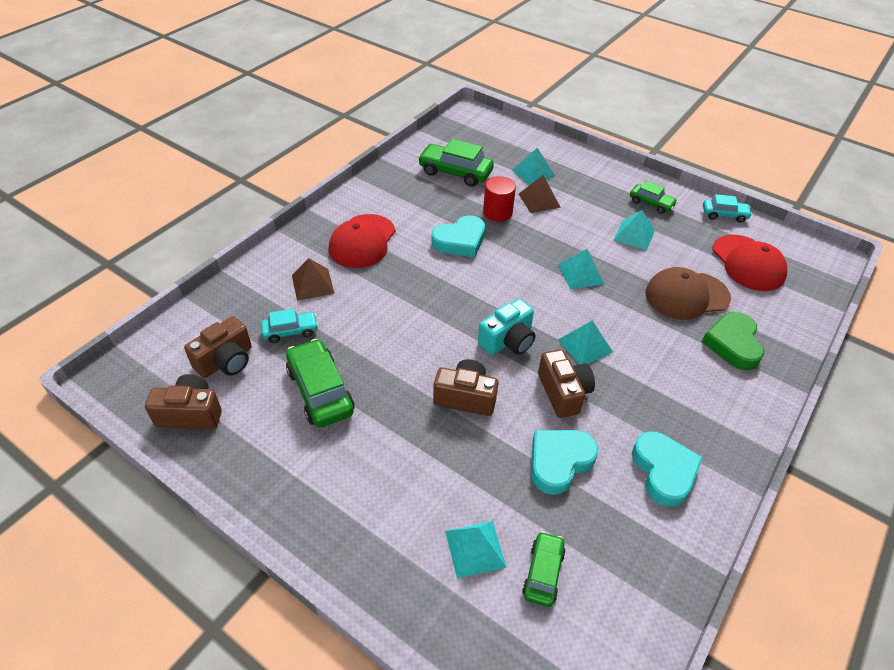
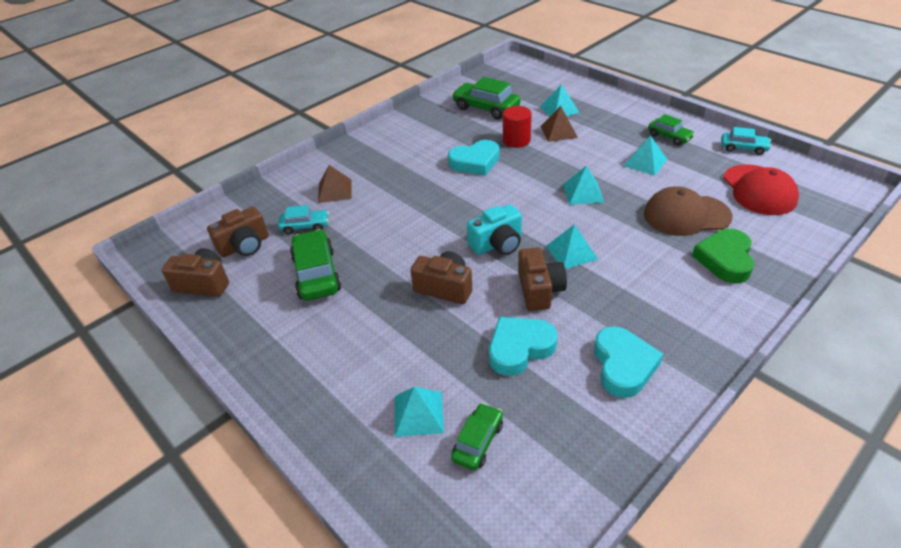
camera: 15 degrees right, 5 degrees down
red cap [329,214,396,268] -> none

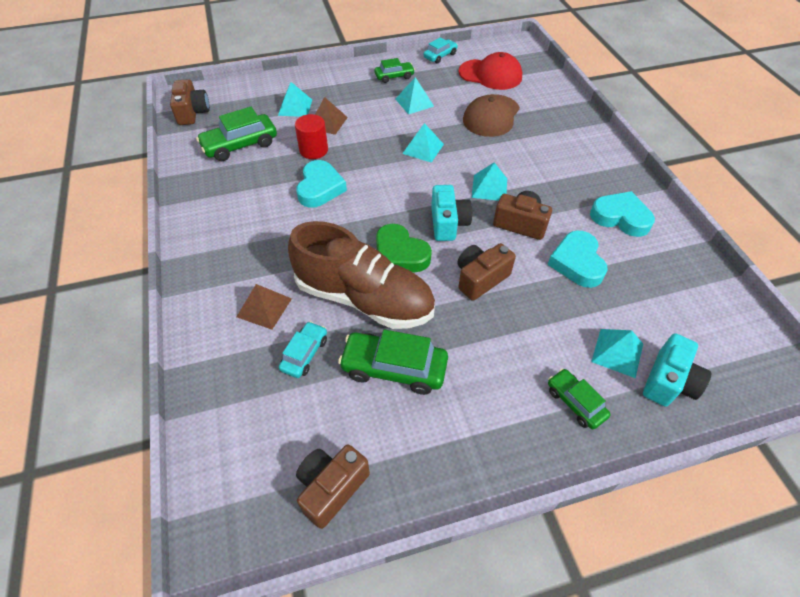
camera: 65 degrees left, 10 degrees up
brown camera [207,207,269,257] -> brown camera moved to [170,79,210,125]
green car [451,403,503,470] -> green car moved to [548,368,610,429]
green heart [692,229,754,283] -> green heart moved to [376,224,432,272]
none -> brown shoe [288,221,435,329]
none -> turquoise camera [643,333,712,407]

